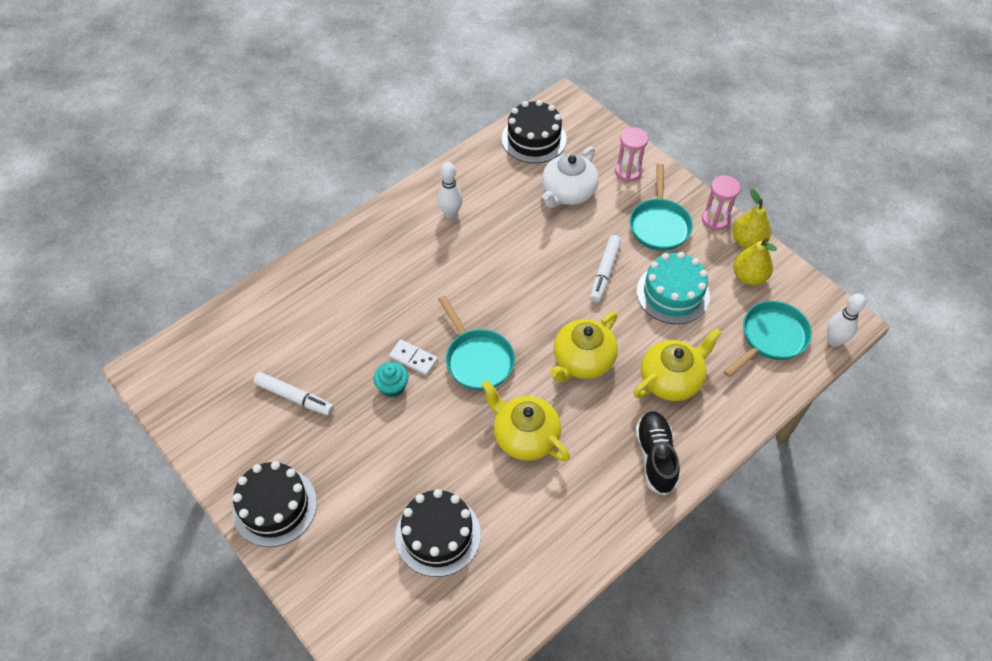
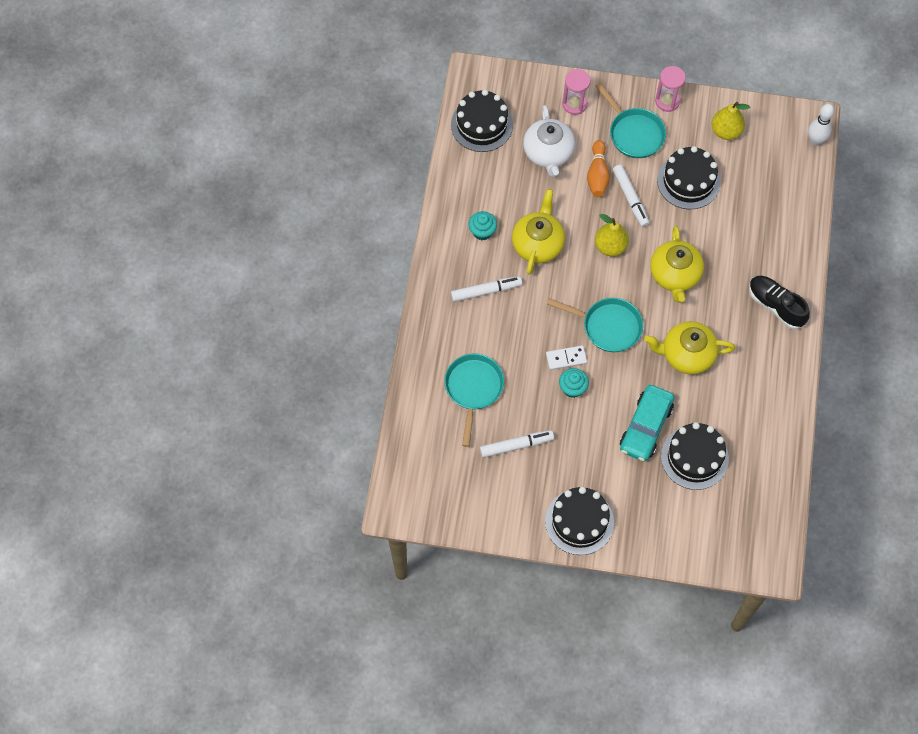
camera: 40 degrees left, 10 degrees up
white bowling pin [437,162,463,218] -> turquoise cupcake [469,211,497,240]
yellow teapot [633,328,722,401] -> yellow teapot moved to [512,189,565,275]
turquoise cake [637,252,710,324] -> black cake [657,146,720,209]
turquoise pan [724,301,812,377] -> turquoise pan moved to [444,354,504,447]
yellow pear [732,188,771,249] -> yellow pear moved to [595,214,629,256]
none -> white marker [451,276,522,302]
none -> orange bowling pin [587,140,610,197]
none -> turquoise car [620,385,674,462]

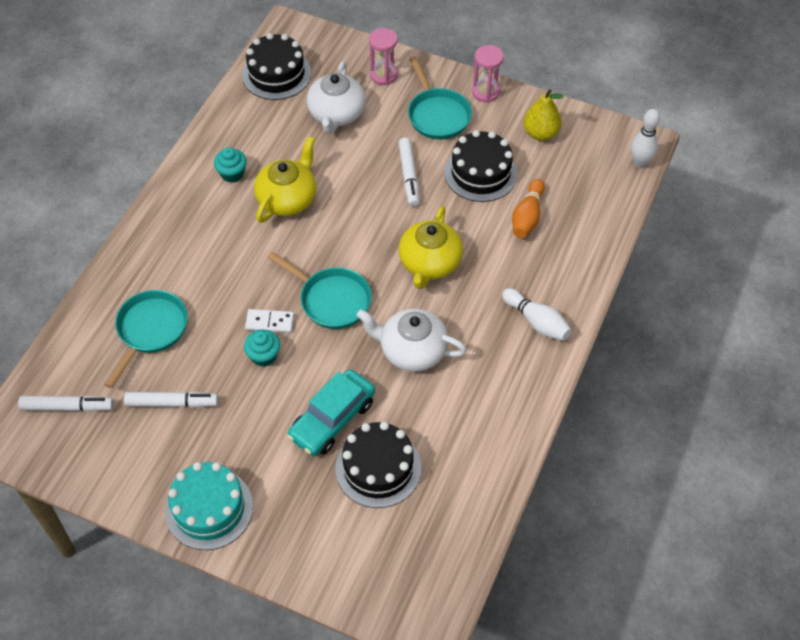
camera: 15 degrees right, 10 degrees down
white marker [451,276,522,302] -> white marker moved to [18,396,114,412]
black cake [545,487,614,555] -> turquoise cake [165,462,253,550]
orange bowling pin [587,140,610,197] -> orange bowling pin moved to [512,179,545,238]
yellow pear [595,214,629,256] -> none
yellow teapot [644,321,735,374] -> white teapot [357,309,467,372]
black shoe [749,276,810,330] -> white bowling pin [502,288,572,341]

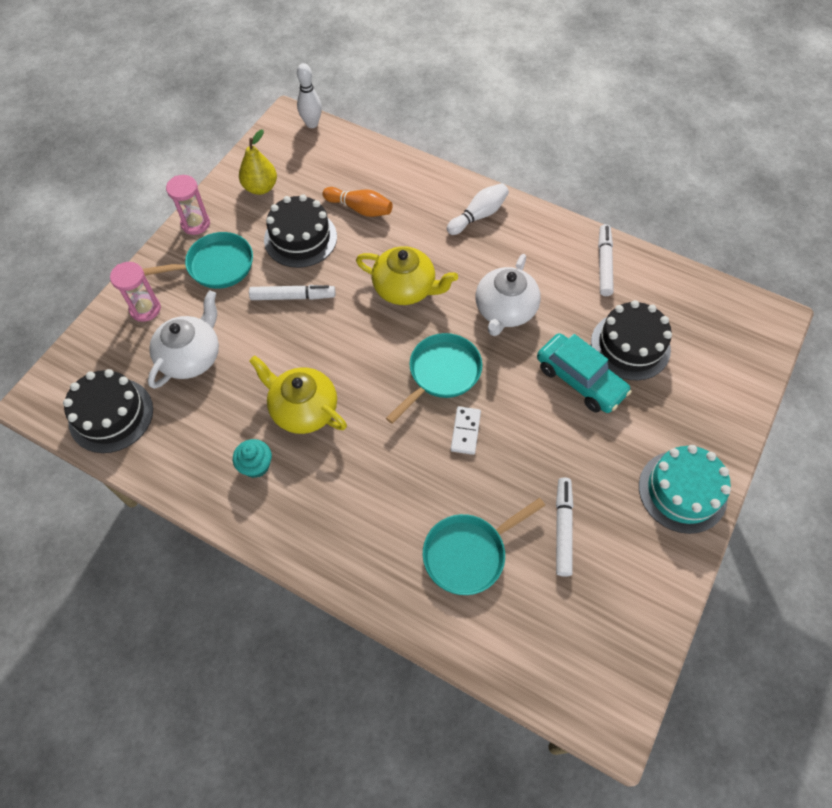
camera: 85 degrees left, 5 degrees up
white marker [18,396,114,412] -> white marker moved to [598,224,614,296]
turquoise pan [104,290,188,388] -> turquoise pan turned 60 degrees counterclockwise [423,498,545,595]
turquoise cupcake [244,330,280,367] -> none
white teapot [307,61,366,134] -> white teapot turned 75 degrees counterclockwise [148,290,219,389]

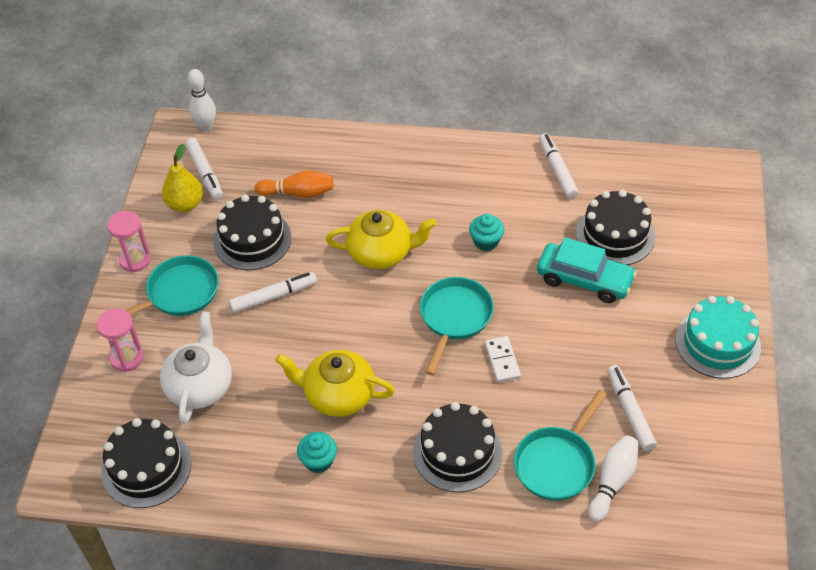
camera: 20 degrees left, 10 degrees down
white bowling pin [447,183,509,235] -> white bowling pin moved to [588,435,638,522]
white teapot [476,254,541,336] -> turquoise cupcake [469,214,504,251]
none -> white marker [185,138,223,200]
none -> black cake [413,402,502,492]

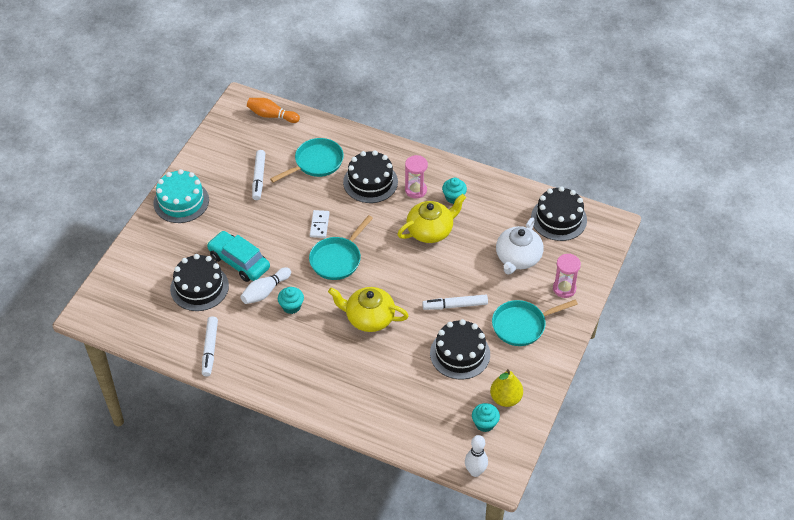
camera: 165 degrees left, 0 degrees up
pink hourglass [107,211,151,273] -> pink hourglass moved to [405,155,428,198]
white marker [185,138,223,200] -> turquoise cupcake [472,403,500,432]
orange bowling pin [255,170,333,198] -> orange bowling pin moved to [247,98,300,123]
yellow teapot [275,350,395,417] -> yellow teapot turned 60 degrees counterclockwise [397,194,466,243]
white bowling pin [588,435,638,522] -> white bowling pin moved to [240,267,291,304]

